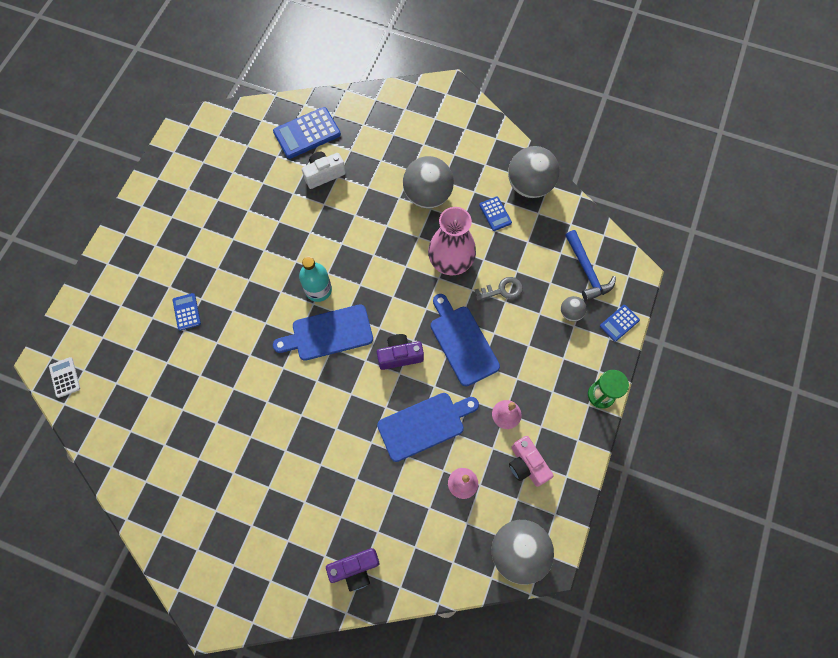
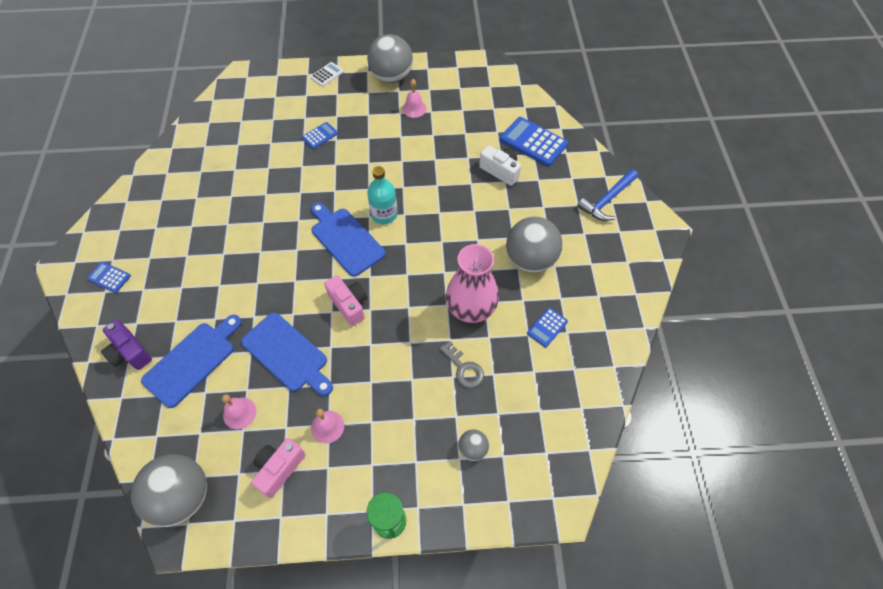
camera: 65 degrees right, 10 degrees down
white calculator [49,357,80,398] -> white calculator moved to [310,62,344,87]
purple camera [377,334,424,370] -> pink camera [324,275,367,326]
blue cutting board [430,294,500,387] -> blue cutting board moved to [141,315,242,408]
grey ball [508,146,560,198] -> grey ball moved to [367,34,413,83]
blue hammer [565,230,616,301] -> blue hammer moved to [577,169,638,221]
blue calculator [600,305,640,342] -> blue calculator moved to [87,262,131,293]
none -> pink bell [402,79,427,118]

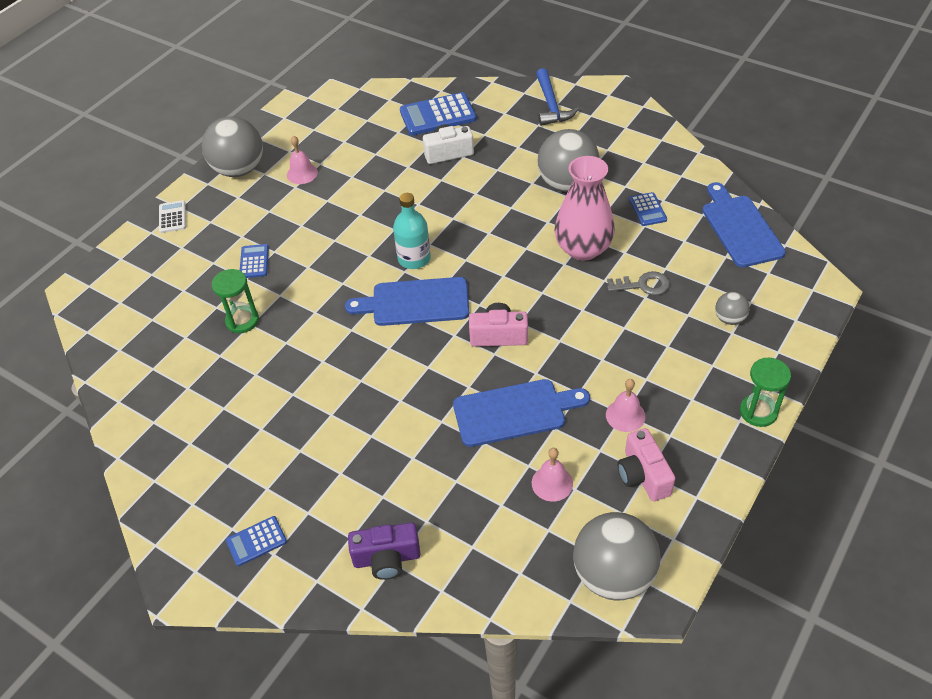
camera: 50 degrees left, 10 degrees down
blue cutting board [141,315,242,408] -> blue cutting board moved to [702,182,786,267]
none -> green hourglass [212,269,259,333]

